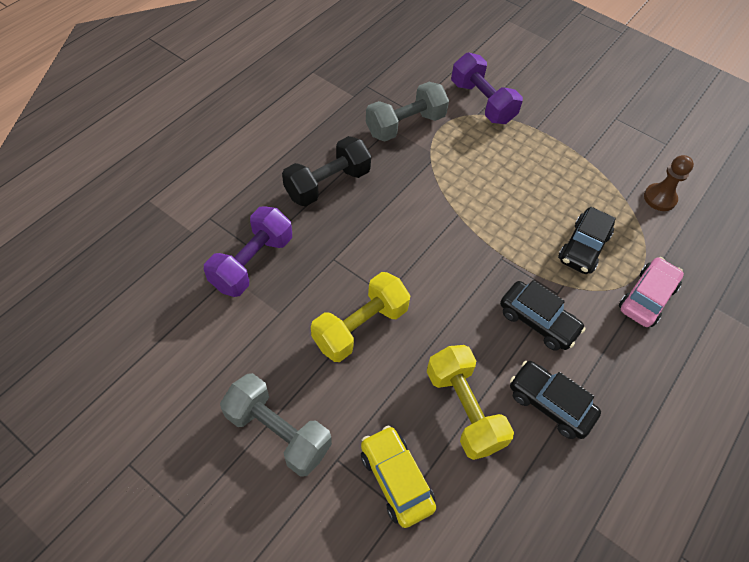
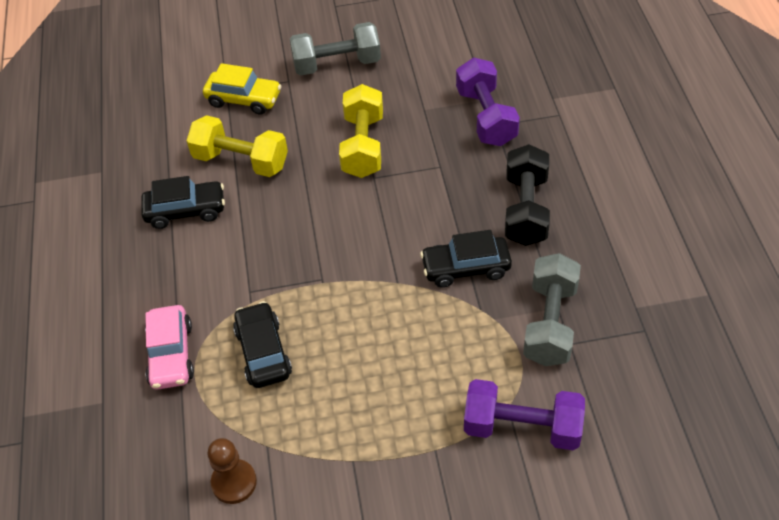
camera: 140 degrees right, 5 degrees down
black car [500,280,586,351] -> black car moved to [420,230,512,288]

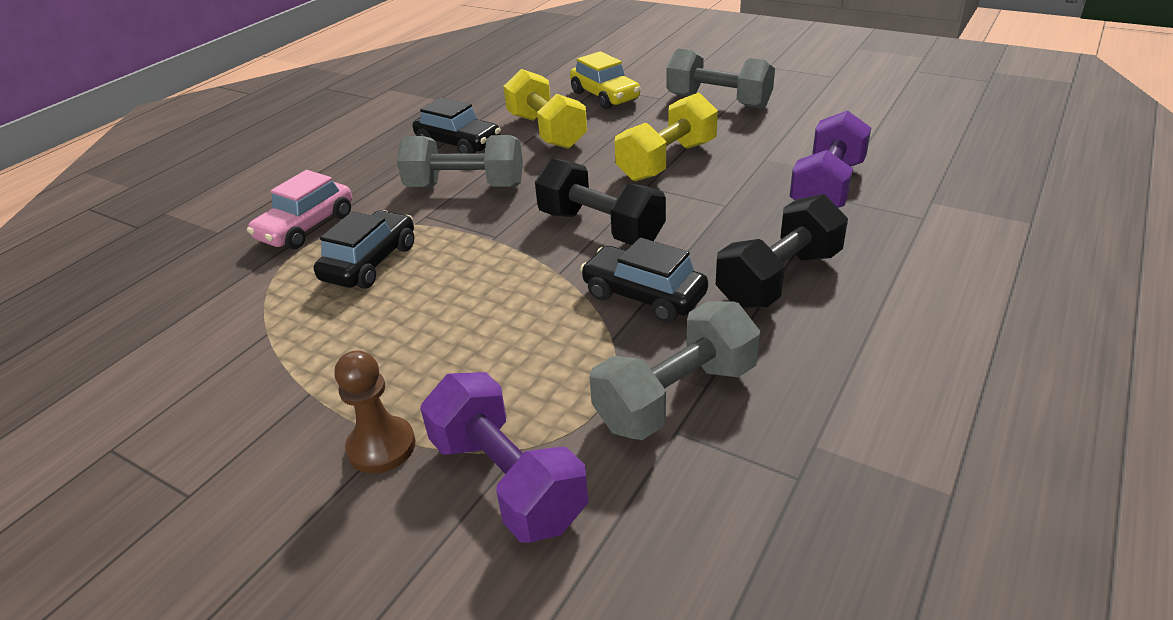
camera: 40 degrees right, 15 degrees down
brown pawn [208,438,257,504] -> brown pawn moved to [335,350,415,474]
none -> grey dumbbell [397,135,523,187]
none -> black dumbbell [535,158,666,245]

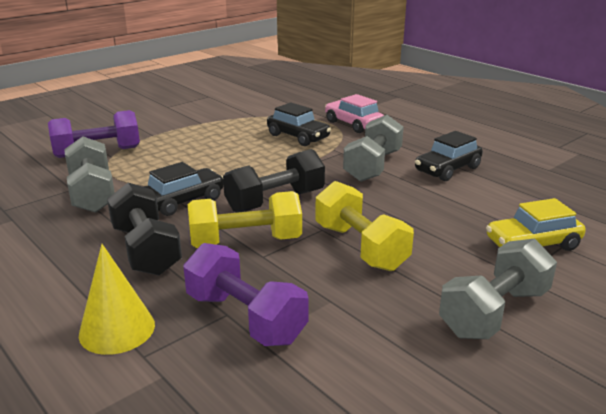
camera: 105 degrees right, 10 degrees down
brown pawn [335,350,415,474] -> none
yellow dumbbell [503,69,587,149] -> yellow dumbbell moved to [188,191,302,248]
none -> yellow cone [79,244,155,355]

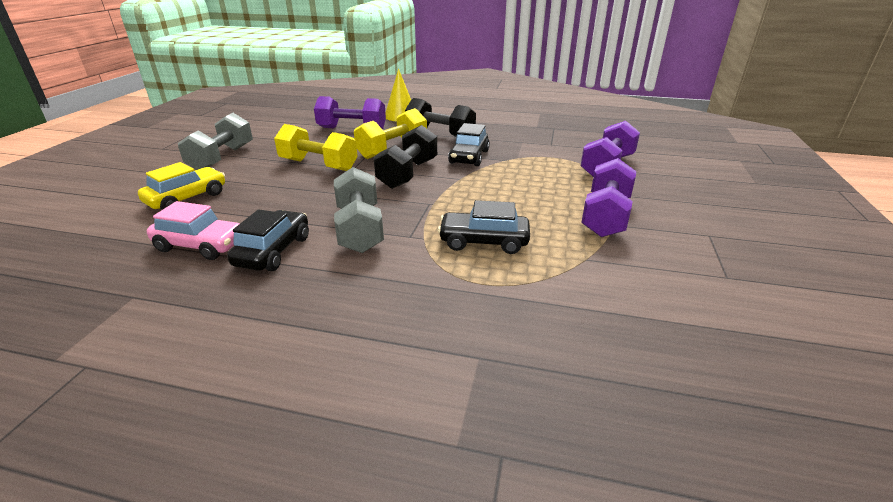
camera: 145 degrees right, 5 degrees up
grey dumbbell [64,136,115,213] -> none
pink car [325,94,384,133] -> pink car moved to [147,201,240,260]
none -> purple dumbbell [581,158,636,237]

